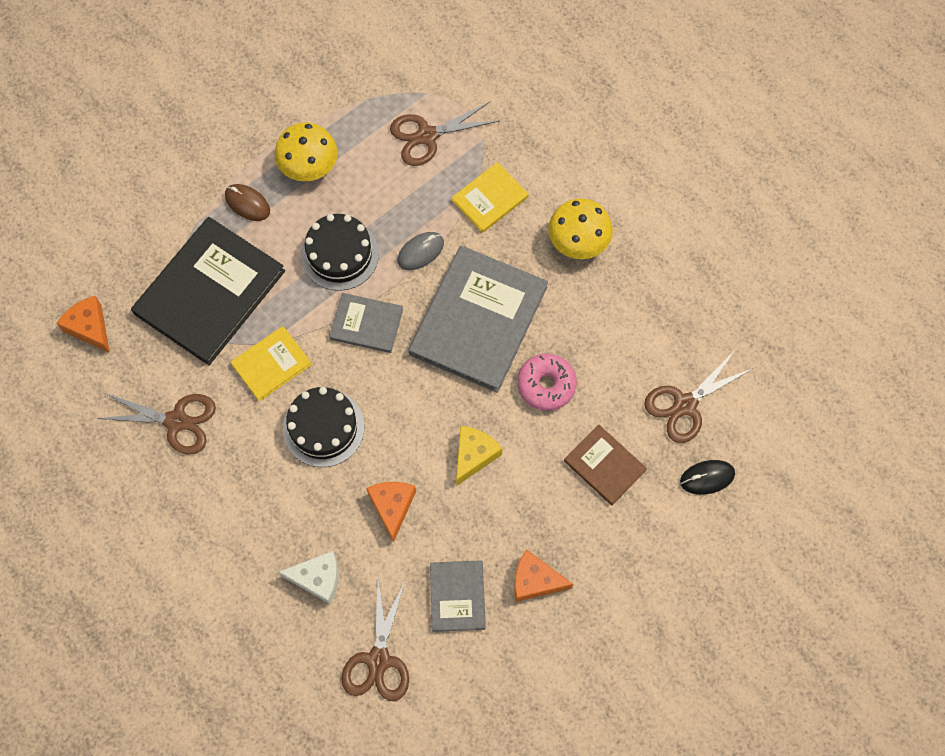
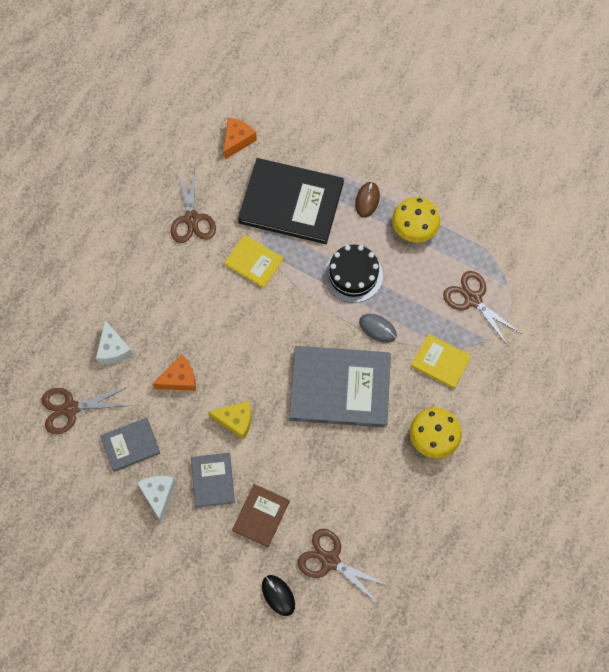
camera: 70 degrees right, 0 degrees up
black cake [283,387,364,467] -> none
grey book [329,293,403,353] -> grey book moved to [191,453,235,508]
orange cheese [514,549,573,602] -> white cheese [137,476,176,522]
pink donut [517,354,577,411] -> none

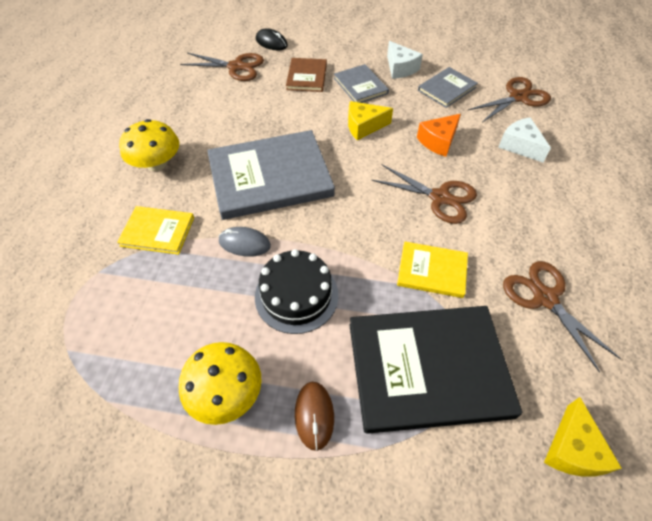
camera: 160 degrees right, 15 degrees down
orange cheese [224,118,257,159] -> yellow cheese [544,397,622,477]
brown scissors [443,271,522,346] -> brown scissors moved to [371,164,477,224]

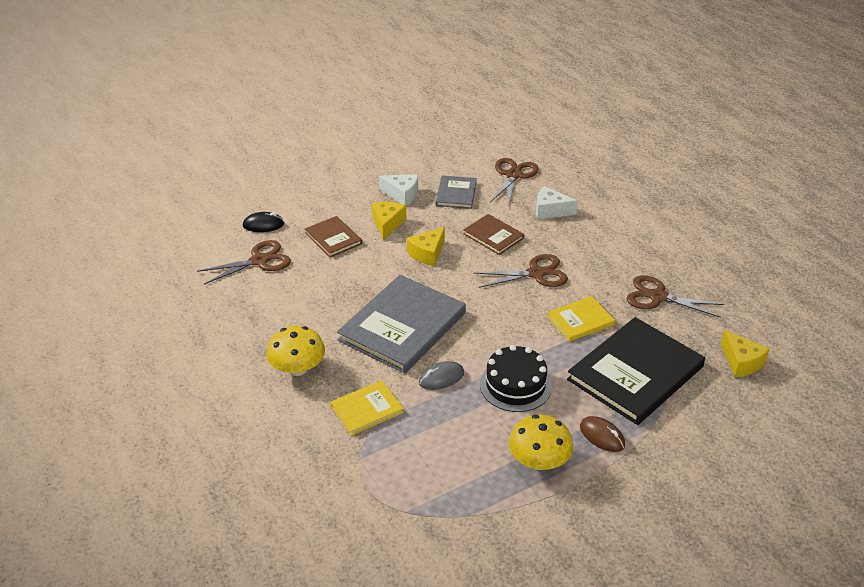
camera: 40 degrees left, 15 degrees down
grey book [334,64,389,103] -> yellow cheese [372,202,406,240]
orange cheese [417,114,461,157] -> brown book [463,214,524,255]

